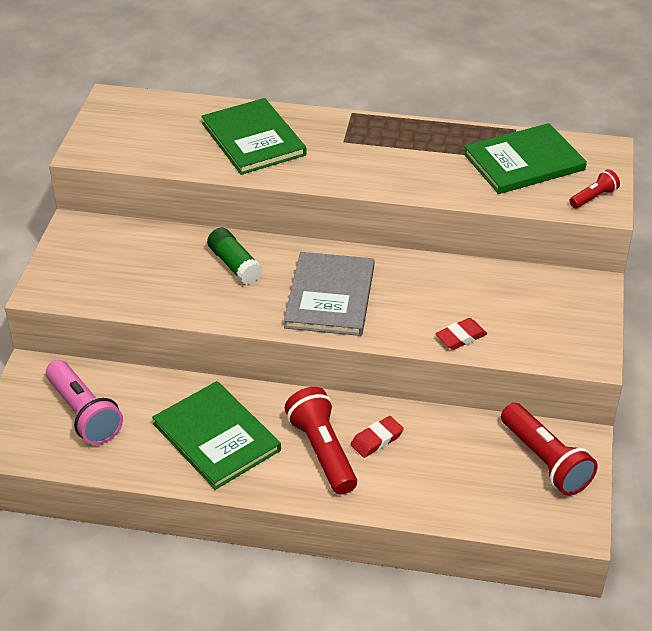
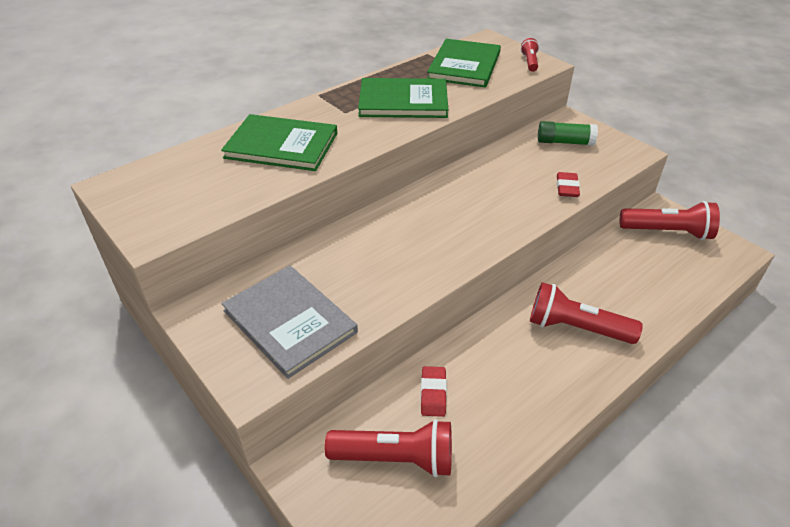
camera: 50 degrees left, 0 degrees up
pink flashlight [46,360,123,445] -> red flashlight [325,419,452,477]
green book [152,381,281,490] -> green book moved to [358,78,448,118]
green glue stick [207,228,263,285] -> green glue stick moved to [538,121,598,146]
grey book [284,252,374,336] -> grey book moved to [222,265,358,379]
red eraser [351,416,404,458] -> red eraser moved to [421,366,447,417]

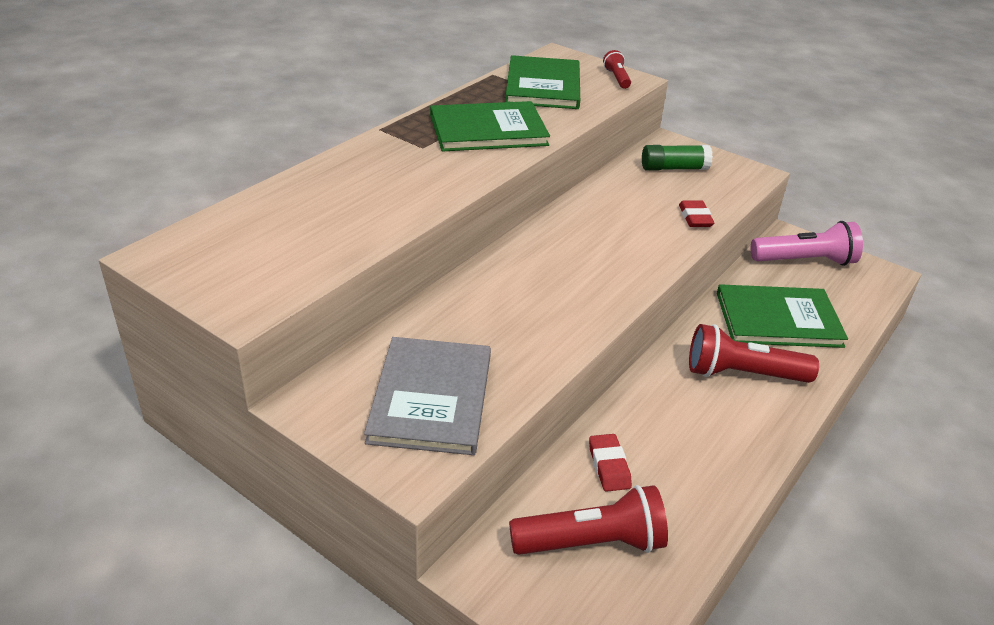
camera: 15 degrees left, 5 degrees down
green book [221,114,337,171] -> green book moved to [717,284,848,348]
grey book [222,265,358,379] -> grey book turned 60 degrees clockwise [364,337,491,455]
red flashlight [620,201,720,240] -> pink flashlight [751,221,863,266]

